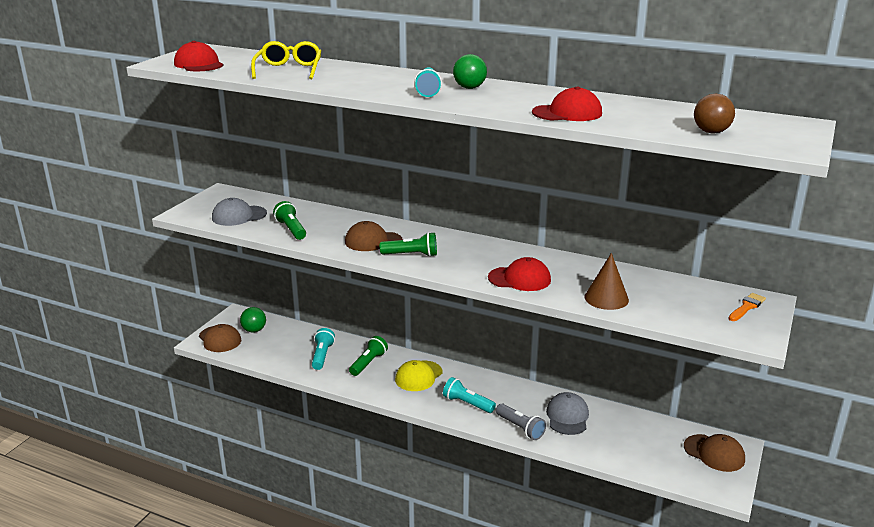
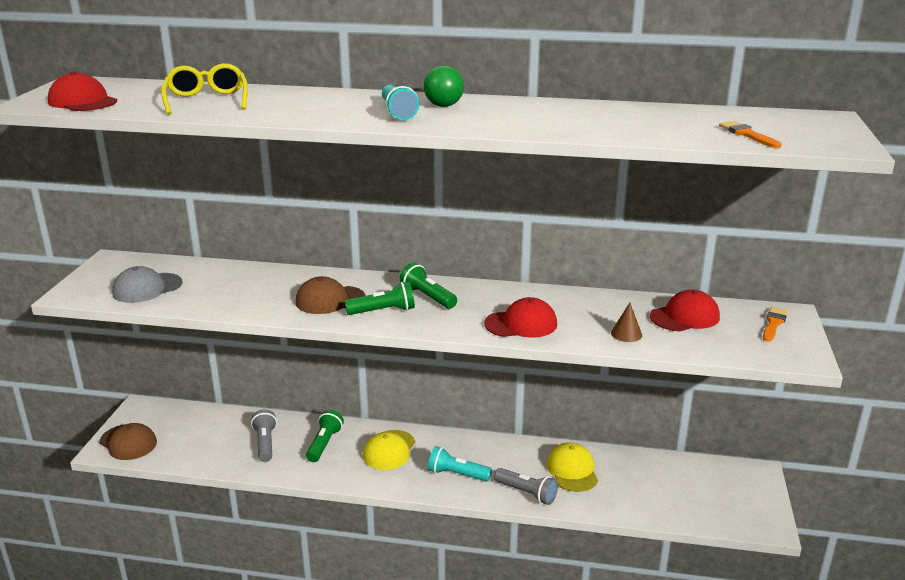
camera: 15 degrees left, 0 degrees up
green ball [240,307,266,333] -> none
green flashlight [273,201,306,240] -> green flashlight moved to [400,263,457,309]
turquoise flashlight [312,328,335,370] -> grey flashlight [251,409,277,462]
red cap [532,86,602,121] -> red cap moved to [650,289,720,331]
grey cap [546,392,589,435] -> yellow cap [546,443,598,492]
brown cone [584,253,629,310] -> brown cone [611,303,642,342], size x0.62
brown cap [684,434,745,472] -> none
brown ball [694,94,735,133] -> orange brush [719,121,781,148]

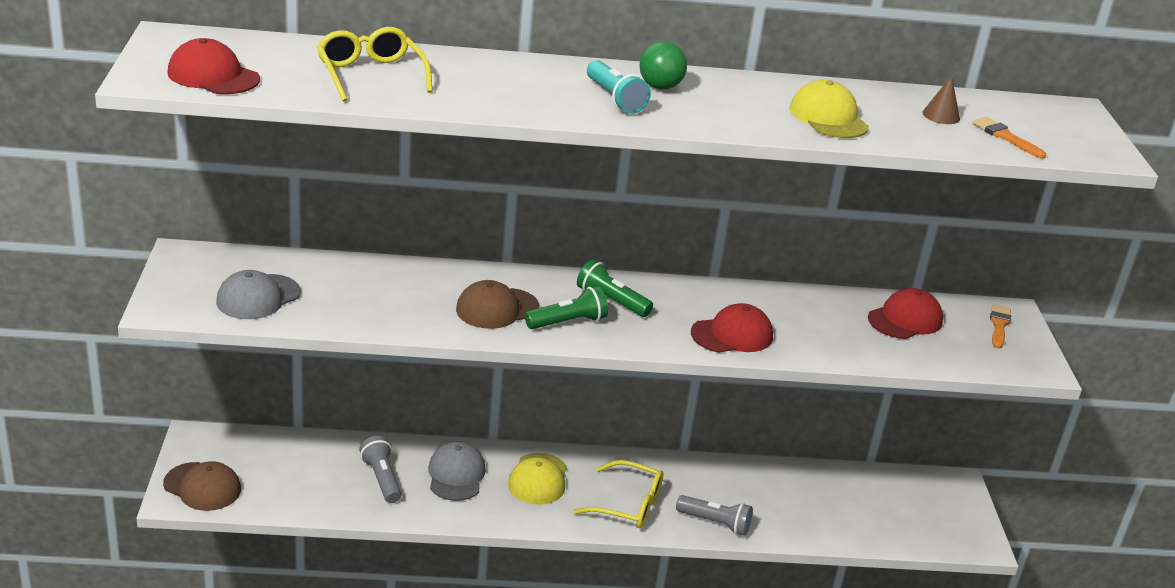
camera: 15 degrees left, 5 degrees up
green flashlight [306,410,344,462] -> grey cap [428,442,486,501]
turquoise flashlight [428,446,492,482] -> yellow glasses [573,460,663,528]
yellow cap [546,443,598,492] -> yellow cap moved to [789,80,869,138]
brown cone [611,303,642,342] -> brown cone moved to [922,75,960,124]

